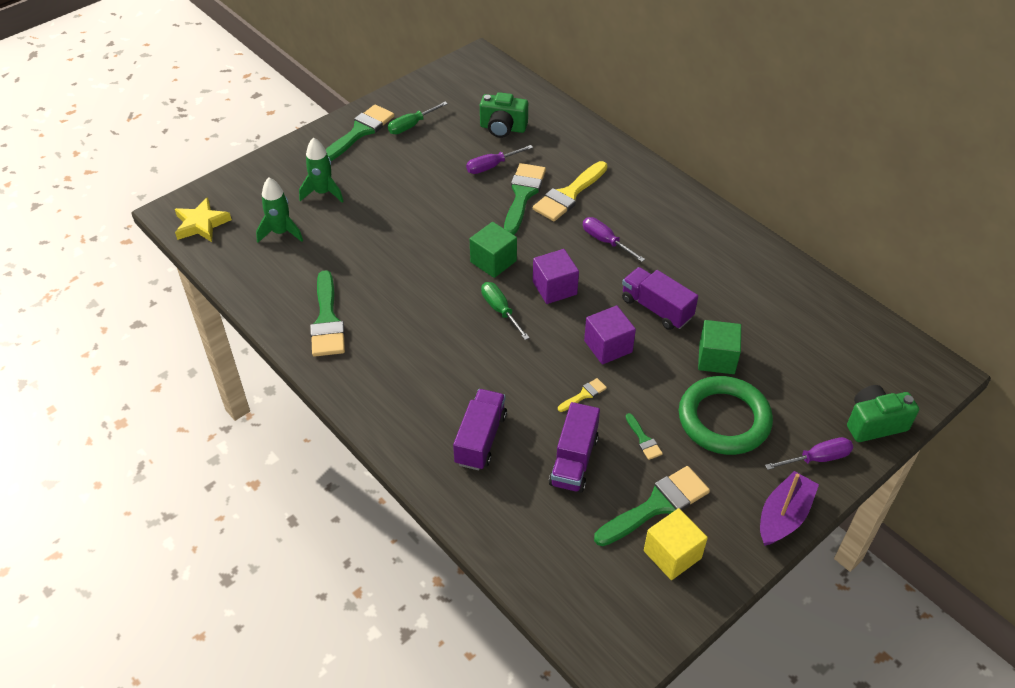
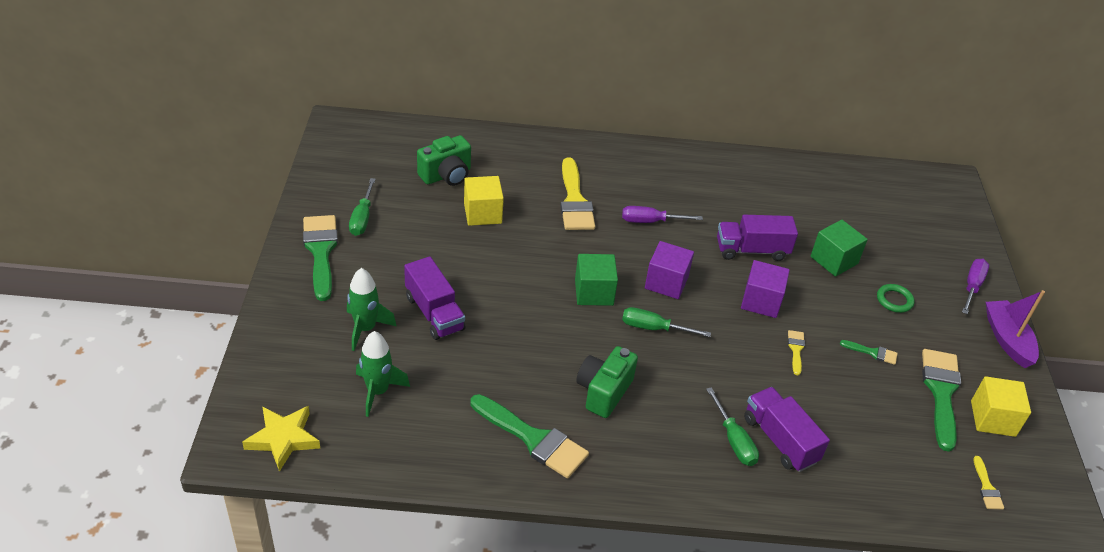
camera: 50 degrees left, 5 degrees down
purple screwdriver [466,145,533,174] -> yellow cube [464,176,504,226]
green brush [504,163,546,235] -> none
purple truck [549,402,600,493] -> purple truck moved to [404,256,465,340]
green ring [679,376,773,455] -> green ring [877,284,915,313], size x0.43
green camera [847,385,919,442] -> green camera moved to [576,346,638,418]
none -> green screwdriver [706,387,759,466]
none -> yellow brush [973,456,1004,510]

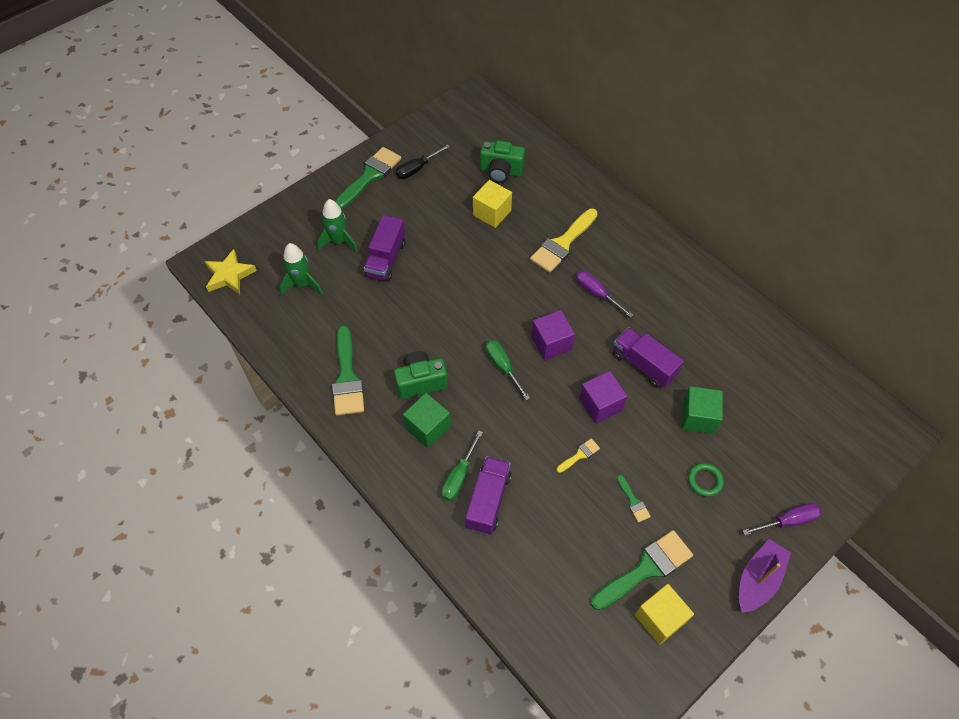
camera: 50 degrees right, 15 degrees up
green screwdriver [349,178,375,236] -> black screwdriver [396,144,450,179]
green cube [575,254,618,306] -> green cube moved to [403,393,451,448]
yellow brush [973,456,1004,510] -> none

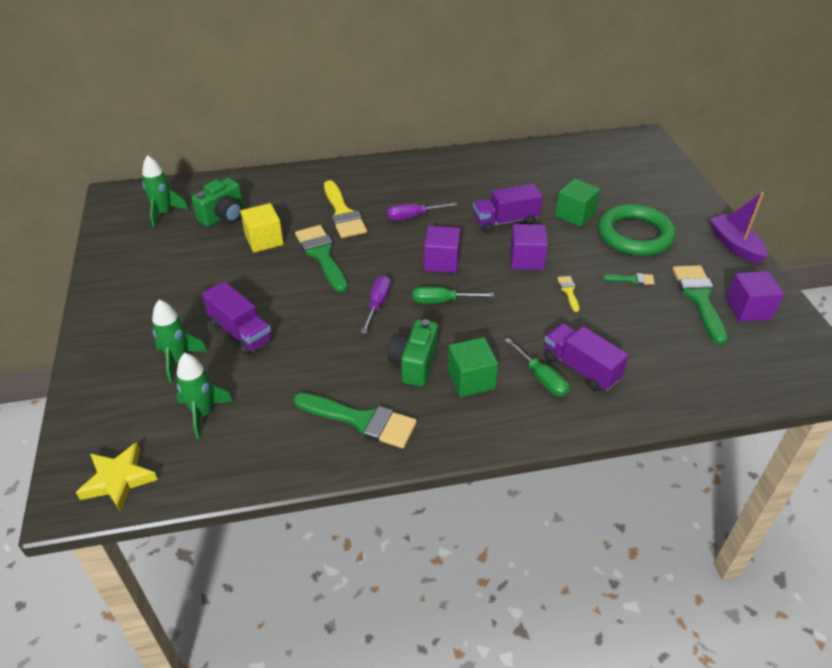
camera: 60 degrees left, 15 degrees down
green brush [335,147,401,209] -> green brush moved to [295,225,348,292]
black screwdriver [396,144,450,179] -> none
yellow cube [635,584,694,645] -> purple cube [726,271,784,322]
green ring [688,463,724,497] -> green ring [598,204,676,256], size x2.34
purple screwdriver [742,503,821,535] -> purple screwdriver moved to [361,275,391,334]
none -> green rocket [142,155,188,228]

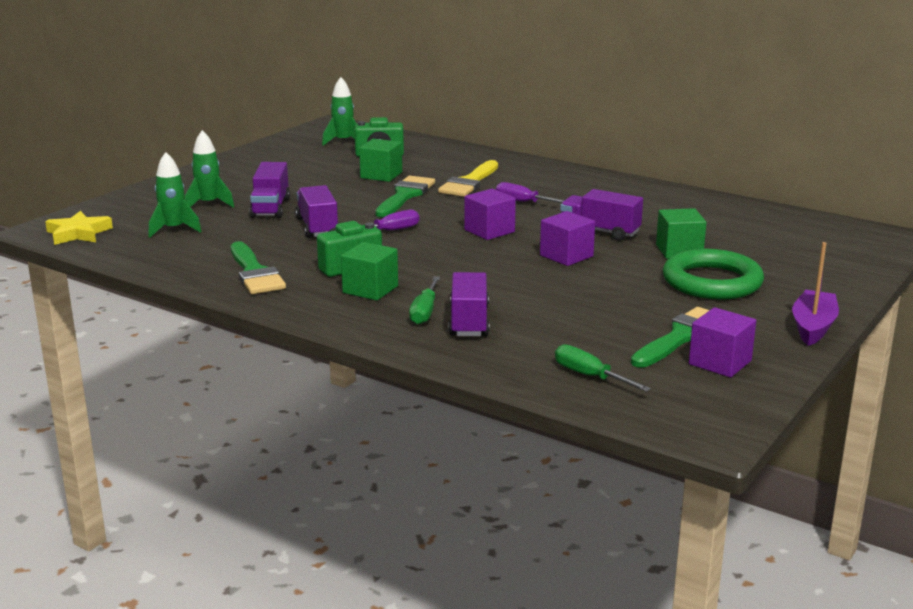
camera: 45 degrees right, 20 degrees down
yellow cube [240,203,284,253] -> green cube [359,139,402,182]
green screwdriver [413,286,494,303] -> green screwdriver moved to [555,344,651,392]
yellow brush [557,276,579,312] -> none
green brush [603,273,655,285] -> none
none -> purple truck [295,185,338,238]

